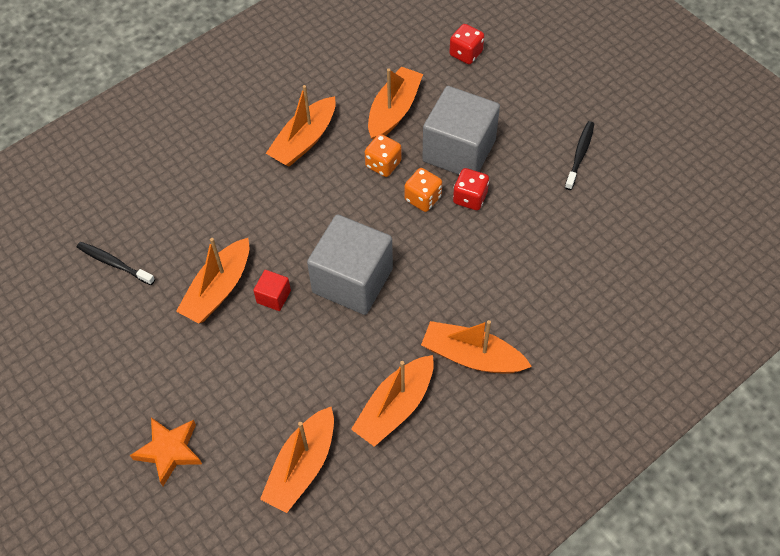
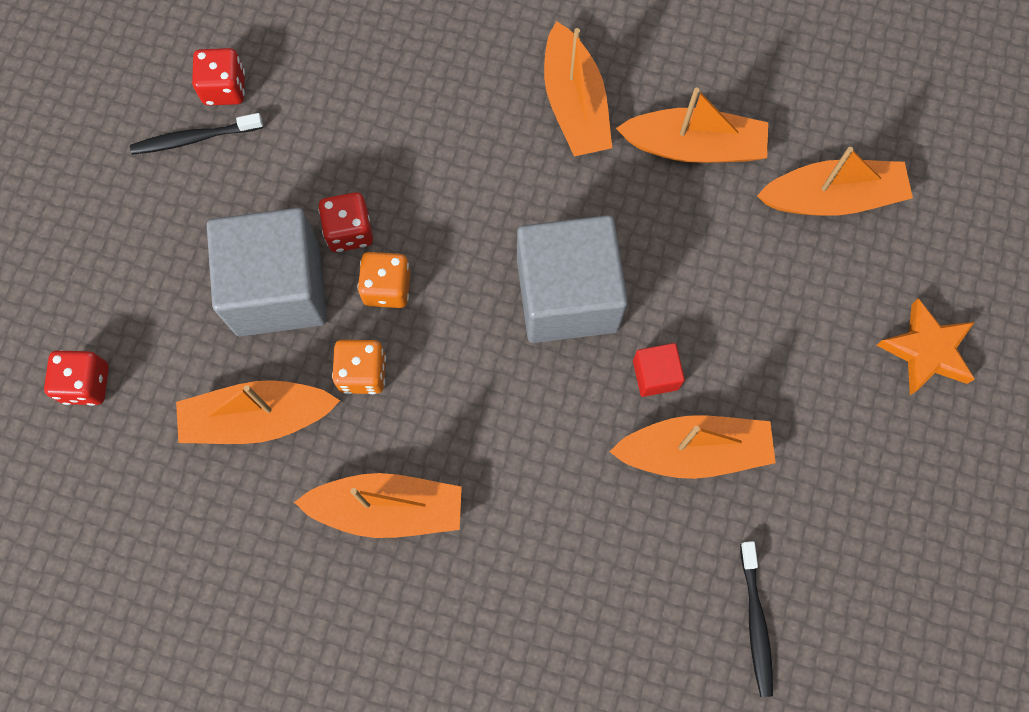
camera: 125 degrees left, 15 degrees up
none -> red dice [192,48,245,106]

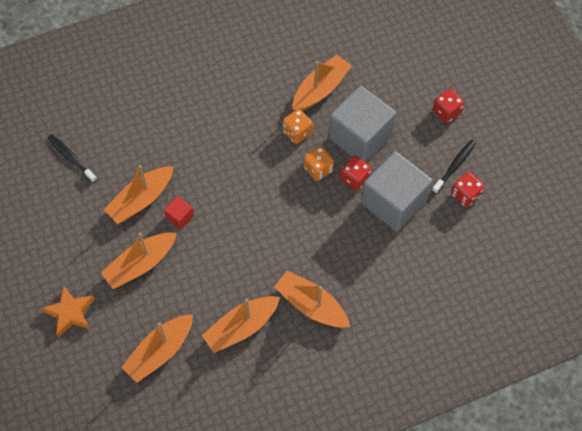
camera: 140 degrees right, 10 degrees down
red dice [44,350,109,406] -> red dice moved to [433,89,464,123]
orange boat [294,473,462,538] -> orange boat moved to [101,233,177,289]
grey cube [517,215,628,343] -> grey cube moved to [361,152,432,232]

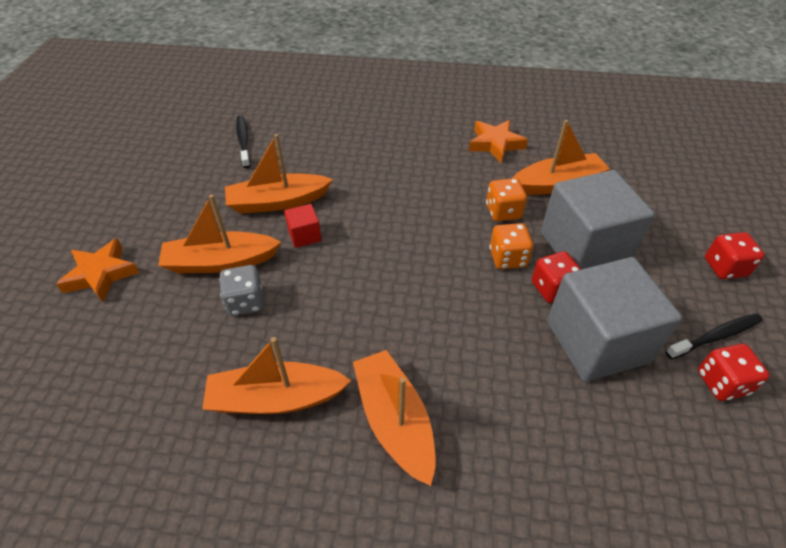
camera: 30 degrees right, 15 degrees down
orange boat [121,314,193,383] -> none
none -> grey dice [219,265,264,316]
none -> orange star [469,120,528,163]

